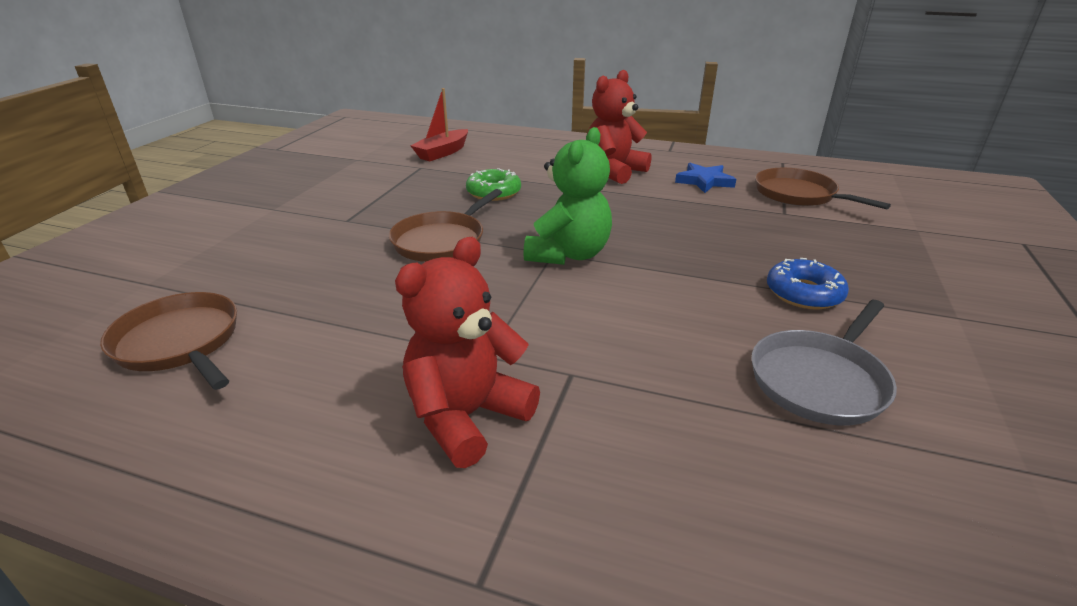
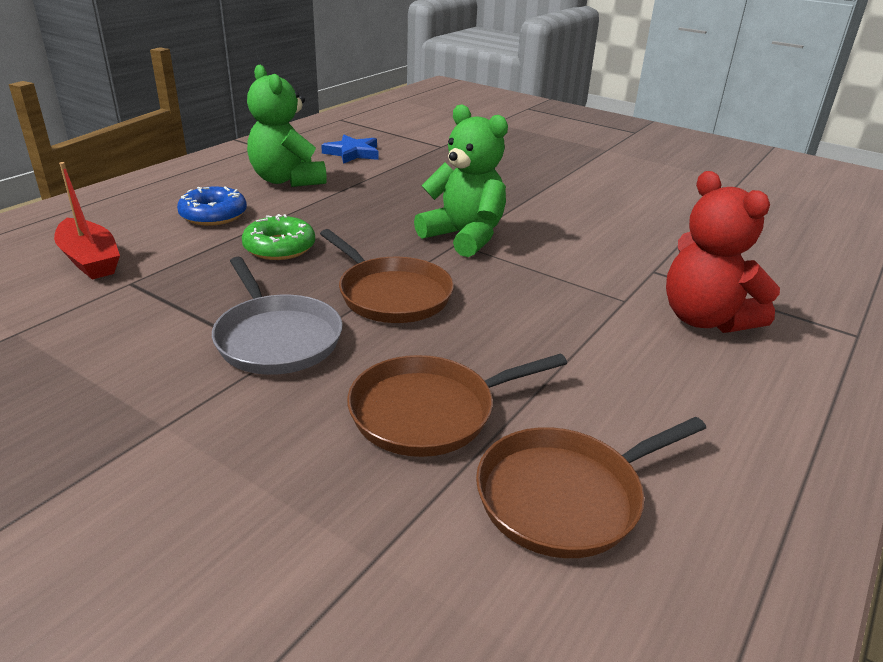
camera: 75 degrees left, 0 degrees up
red teddy bear [587,70,651,184] -> green teddy bear [247,65,327,187]
grey pan [751,300,897,425] -> grey pan moved to [212,257,342,375]
brown pan [755,168,891,209] -> brown pan moved to [347,354,567,457]
blue donut [767,258,849,309] -> blue donut moved to [177,186,247,226]

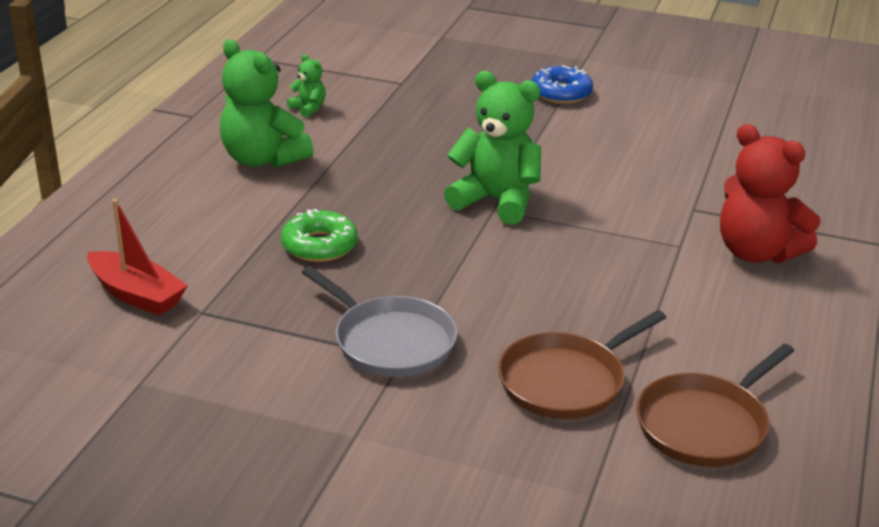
camera: 15 degrees left, 0 degrees up
blue donut [177,186,247,226] -> blue donut moved to [531,65,593,104]
brown pan [320,229,454,323] -> none
blue star [321,135,378,164] -> green teddy bear [287,54,326,118]

